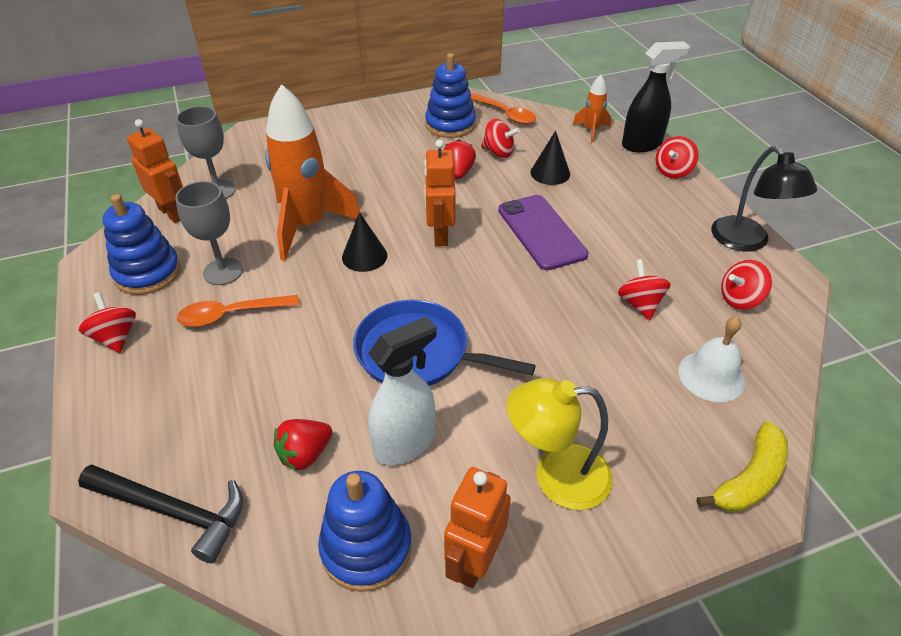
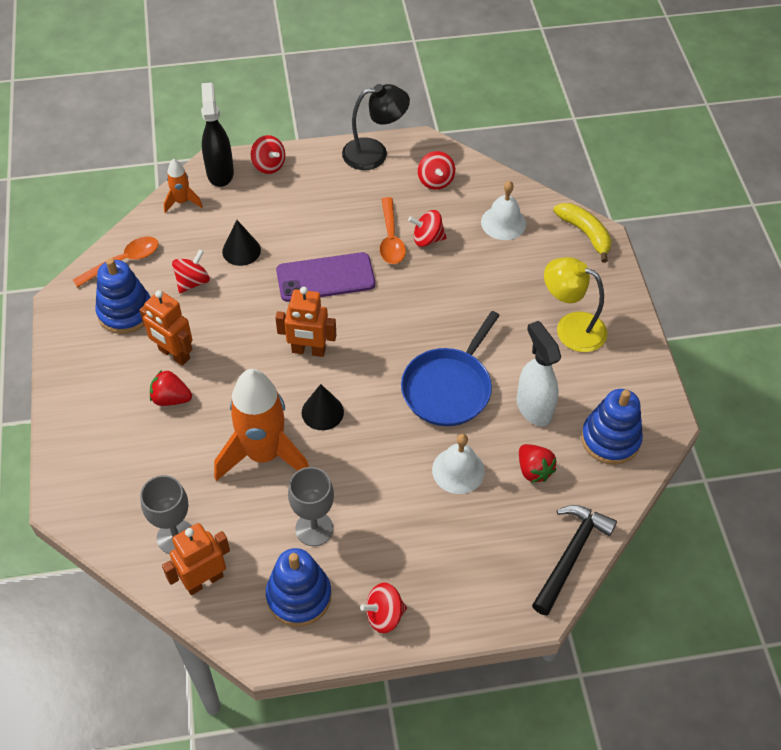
camera: 80 degrees left, 10 degrees up
orange spoon [177,295,299,327] -> orange spoon moved to [380,197,406,264]
red strawberry [443,139,476,179] -> red strawberry moved to [150,370,192,406]
orange robot [444,467,511,588] -> orange robot moved to [139,290,192,366]
yellow lamp [507,378,613,510] -> yellow lamp turned 105 degrees clockwise [544,257,607,352]
none -> white bell [432,434,485,494]

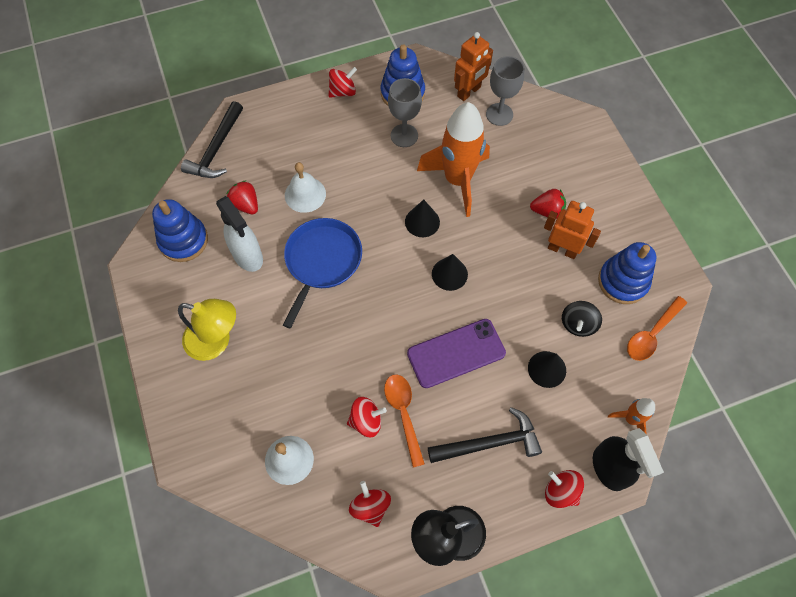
camera: 170 degrees right, 10 degrees up
red spinning top [172,249,210,293] -> black spinning top [562,301,602,337]
orange robot [275,287,336,357] -> black cone [432,254,468,291]
yellow banana [553,203,611,263] -> none
none -> black hammer [428,407,542,463]

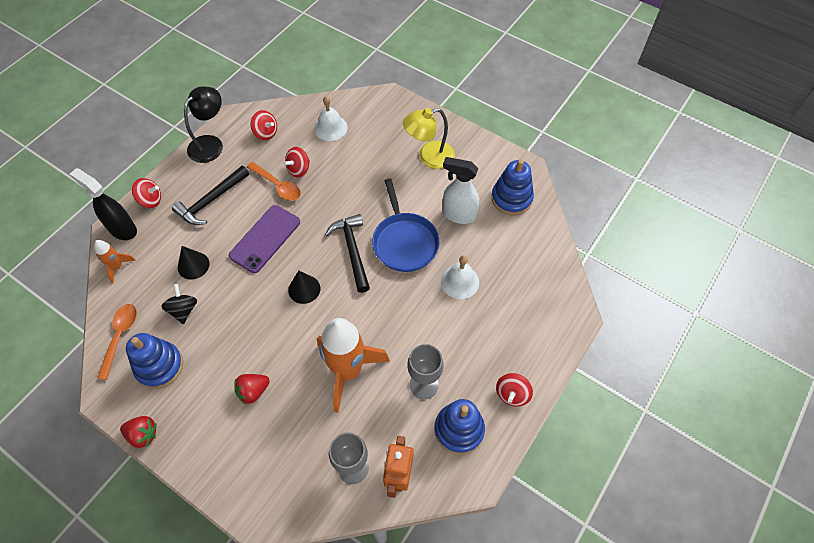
camera: 145 degrees right, 5 degrees down
black hammer [181,101,243,178] -> black hammer moved to [325,214,370,293]
red strawberry [227,180,258,214] -> red strawberry moved to [120,416,157,448]
black cone [405,200,440,237] -> none
orange robot [544,201,601,259] -> none

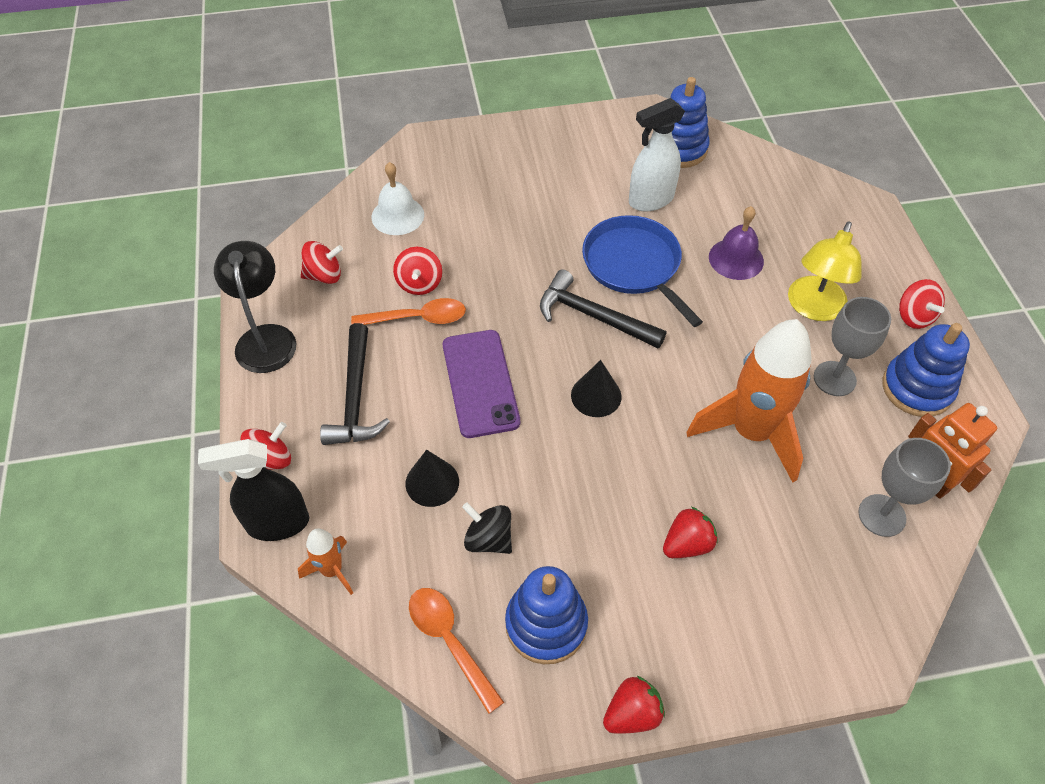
camera: 45 degrees left, 5 degrees down
red strawberry [234,374,270,405] -> red strawberry turned 135 degrees counterclockwise [663,507,717,558]
blue pan [372,179,440,272] -> blue pan turned 150 degrees counterclockwise [582,215,703,327]
yellow lamp [403,108,455,169] -> yellow lamp moved to [788,222,862,321]
white bell [441,255,479,299] -> purple bell [709,206,764,280]

